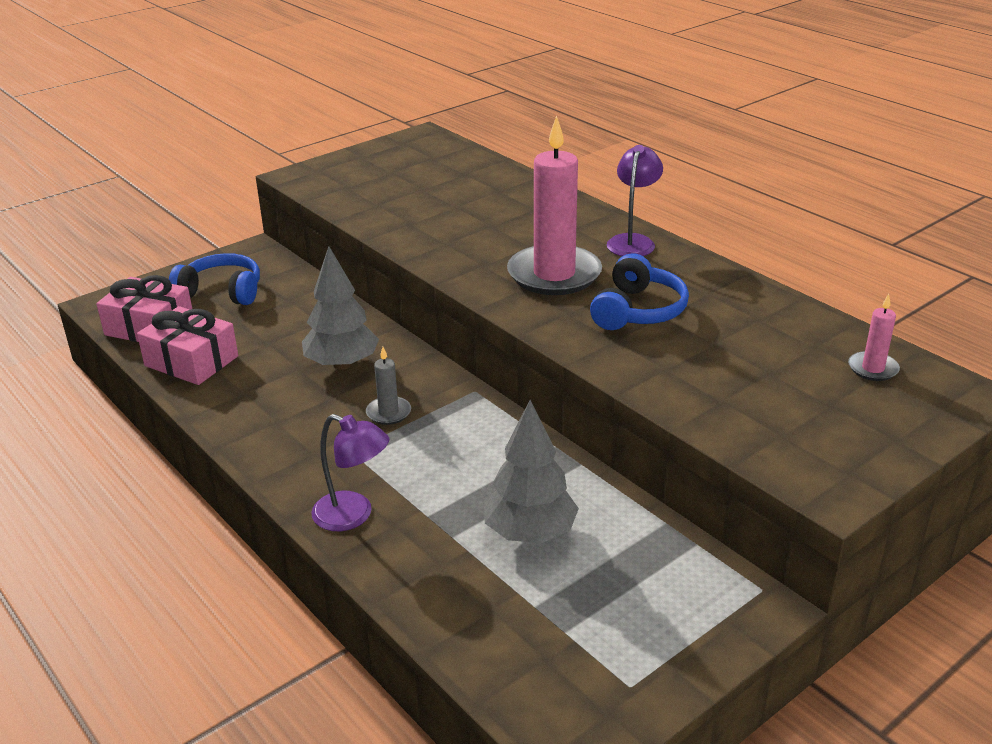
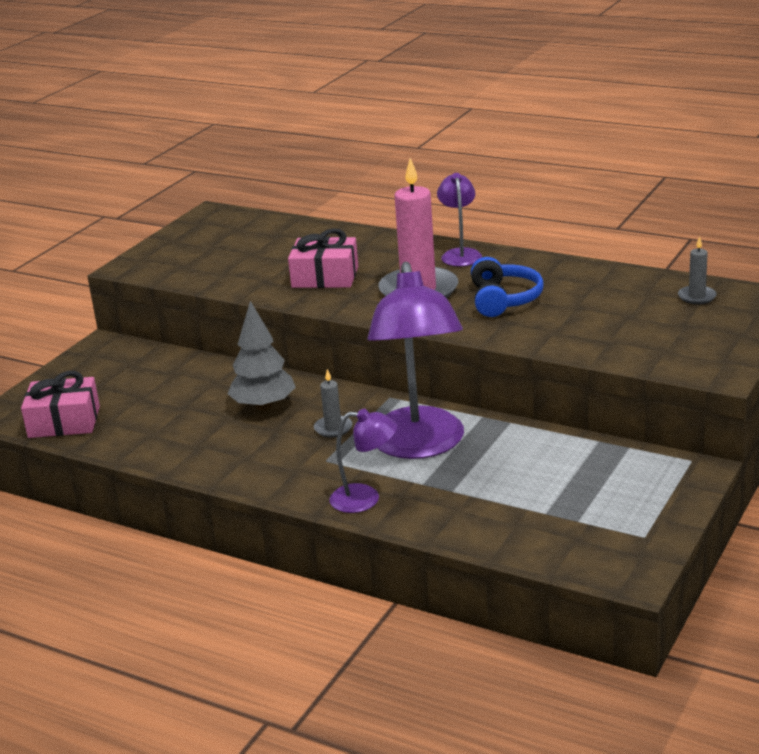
camera: 20 degrees left, 5 degrees down
pink gift [137,306,238,385] -> pink gift moved to [288,228,358,288]
blue headphones [169,253,260,305] -> none
grey tree [484,400,579,543] -> none
pink candle [848,294,900,381] -> grey candle [678,236,717,304]
none -> purple lamp [367,262,464,459]

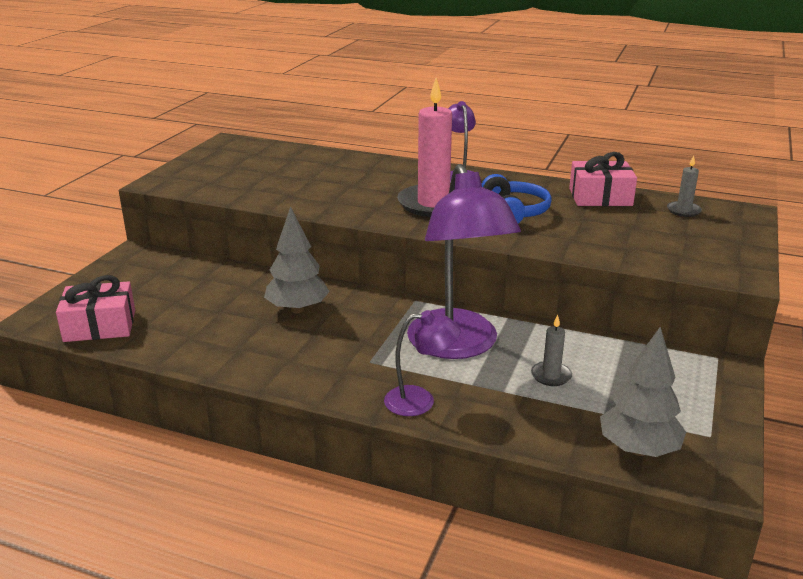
camera: 10 degrees left, 0 degrees up
pink gift [288,228,358,288] -> pink gift moved to [569,152,637,206]
grey candle [314,369,353,438] -> grey candle moved to [531,315,572,386]
none -> grey tree [600,327,686,457]

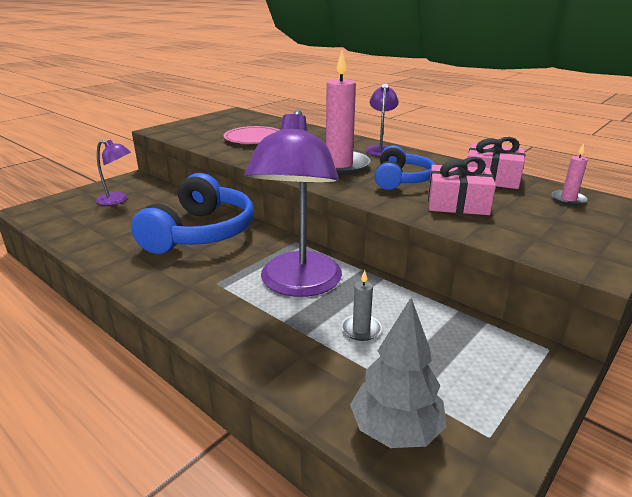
camera: 20 degrees right, 0 degrees up
pink gift [56,275,135,342] -> pink gift moved to [428,157,496,215]
grey tree [264,206,330,313] -> blue headphones [131,173,254,254]
purple lamp [384,310,461,416] -> purple lamp moved to [96,140,131,205]
grey candle [667,155,702,217] -> pink candle [551,143,588,206]
none -> pink plate [224,126,279,144]

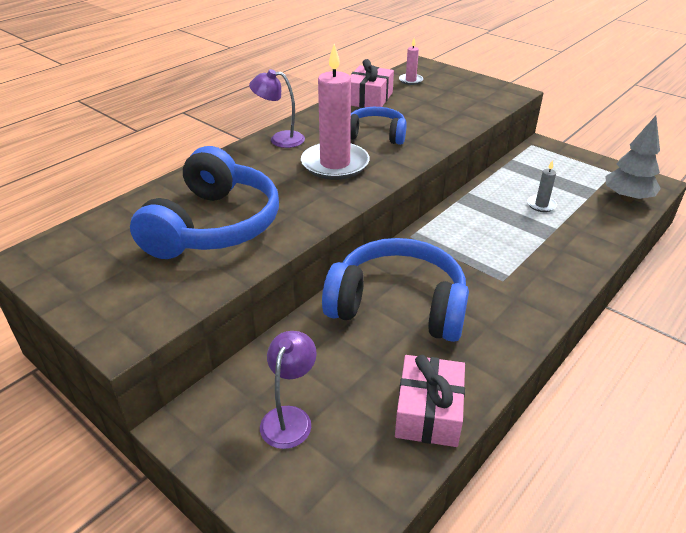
camera: 90 degrees left, 10 degrees up
pink plate [224,126,279,144] -> blue headphones [130,146,279,259]
purple lamp [244,110,342,297] -> none
pink gift [428,157,496,215] -> pink gift moved to [395,355,465,447]

